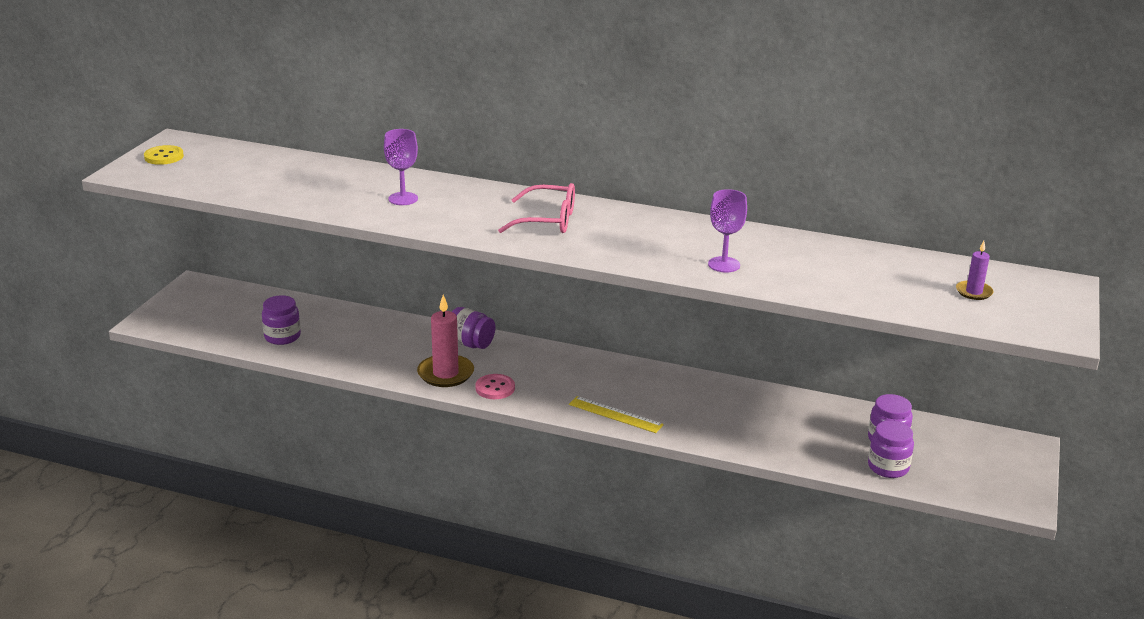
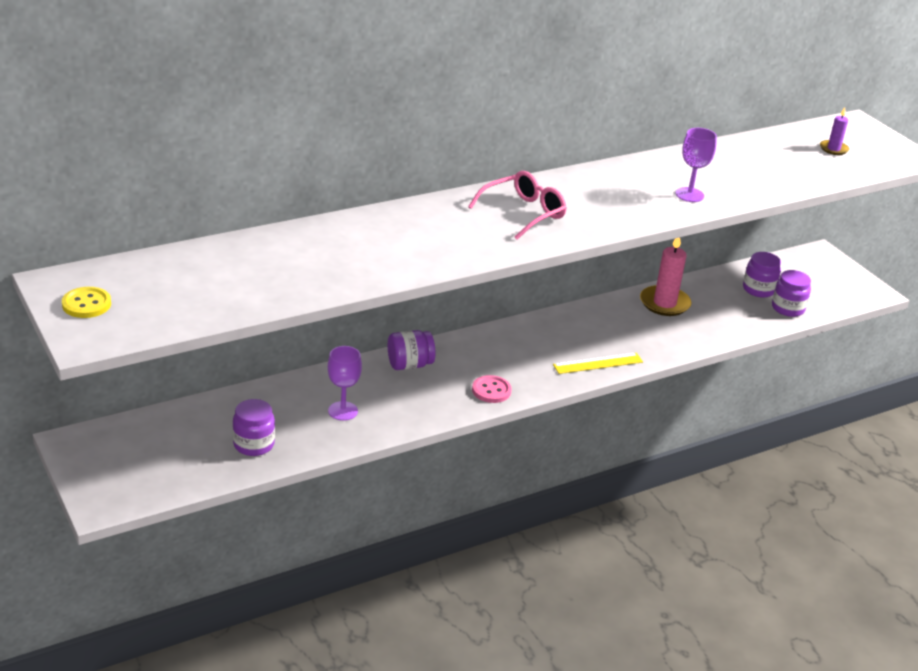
camera: 50 degrees left, 5 degrees up
purple goblet [384,129,418,205] -> purple goblet moved to [328,346,362,421]
pink candle [417,295,474,387] -> pink candle moved to [640,238,691,316]

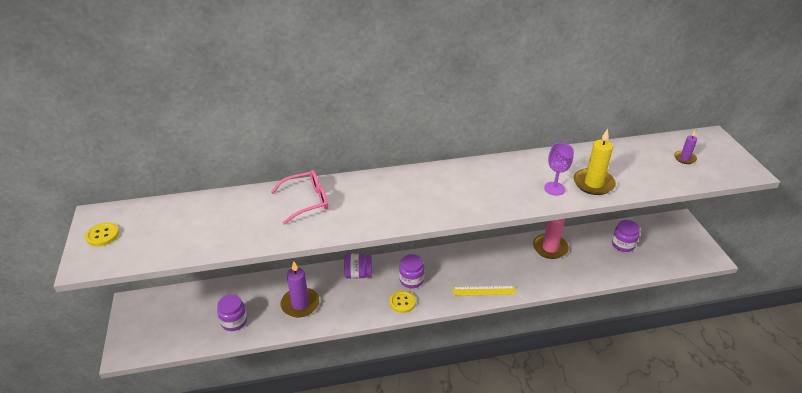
camera: 20 degrees right, 5 degrees up
purple goblet [328,346,362,421] -> purple candle [280,261,319,317]
pink glasses [468,171,567,240] -> pink glasses moved to [271,170,328,225]
pink button [472,375,512,403] -> yellow button [390,291,416,313]
purple jar [772,270,811,317] -> purple jar moved to [399,254,424,288]
none -> yellow candle [574,129,616,195]

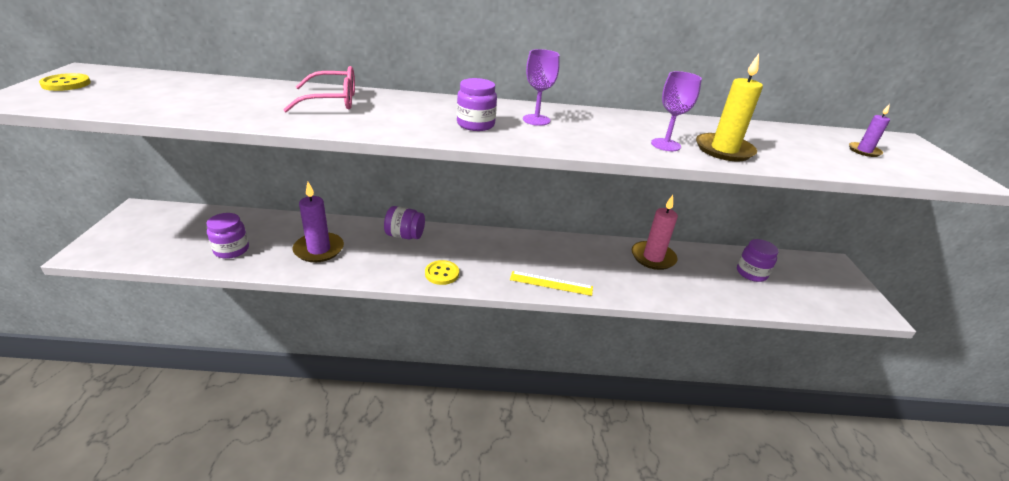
camera: 10 degrees right, 5 degrees down
purple jar [399,254,424,288] -> purple jar moved to [457,78,497,131]
none -> purple goblet [523,49,560,126]

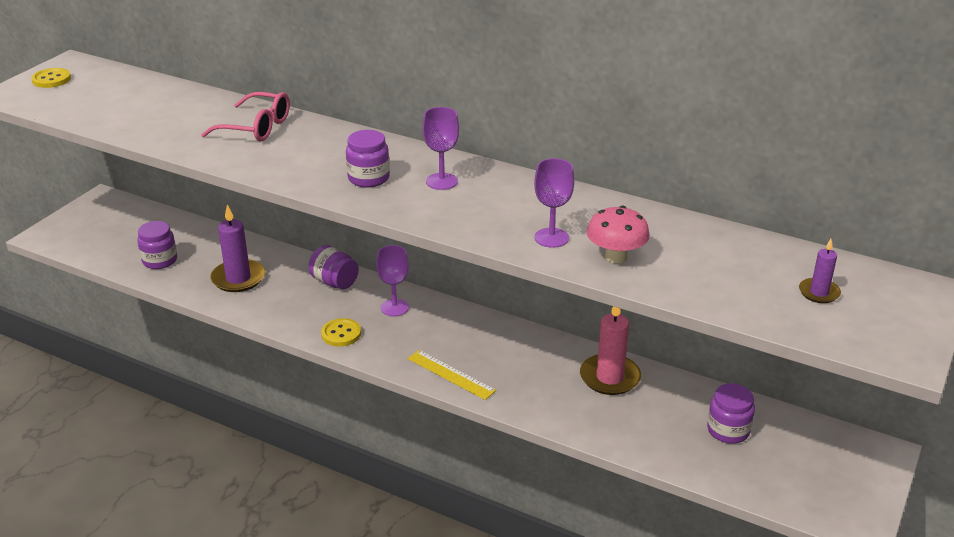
camera: 30 degrees right, 0 degrees up
yellow candle [696,54,763,161] -> pink mushroom [587,206,650,263]
none -> purple goblet [376,245,409,316]

